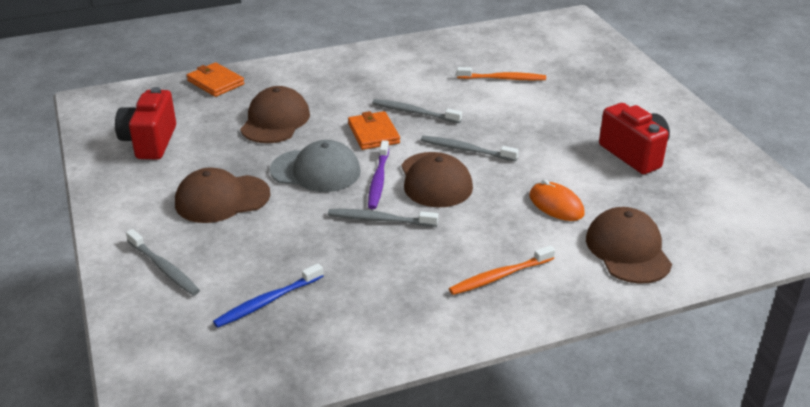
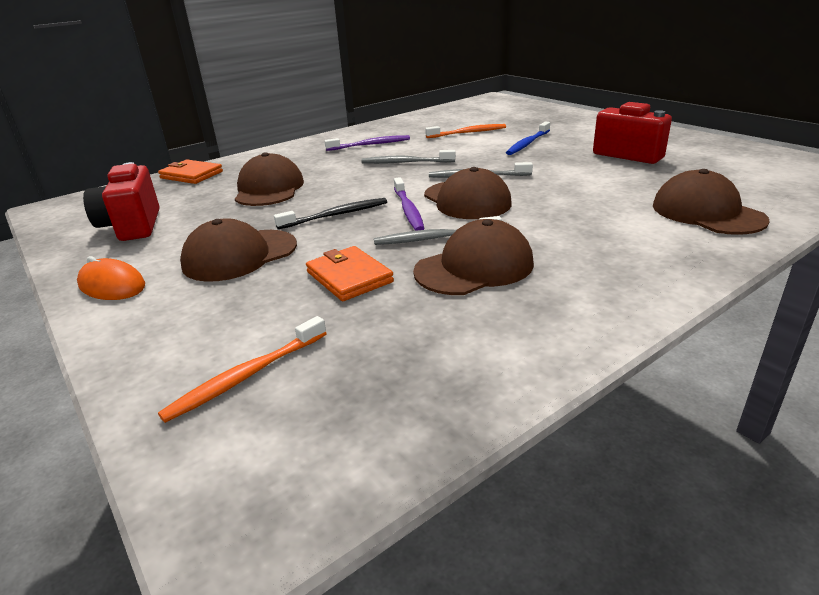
camera: 15 degrees left, 5 degrees down
grey toothbrush [126,229,200,296] -> none
blue toothbrush [213,263,323,328] -> blue toothbrush moved to [506,122,550,155]
grey cap [270,140,361,192] -> black toothbrush [274,198,387,229]
orange wallet [348,111,400,150] -> orange wallet moved to [306,246,394,301]
orange toothbrush [449,245,555,295] -> orange toothbrush moved to [158,316,327,423]
orange mouse [529,180,585,221] -> orange mouse moved to [77,256,145,300]
none -> purple toothbrush [325,135,410,151]
none -> brown cap [413,219,534,295]

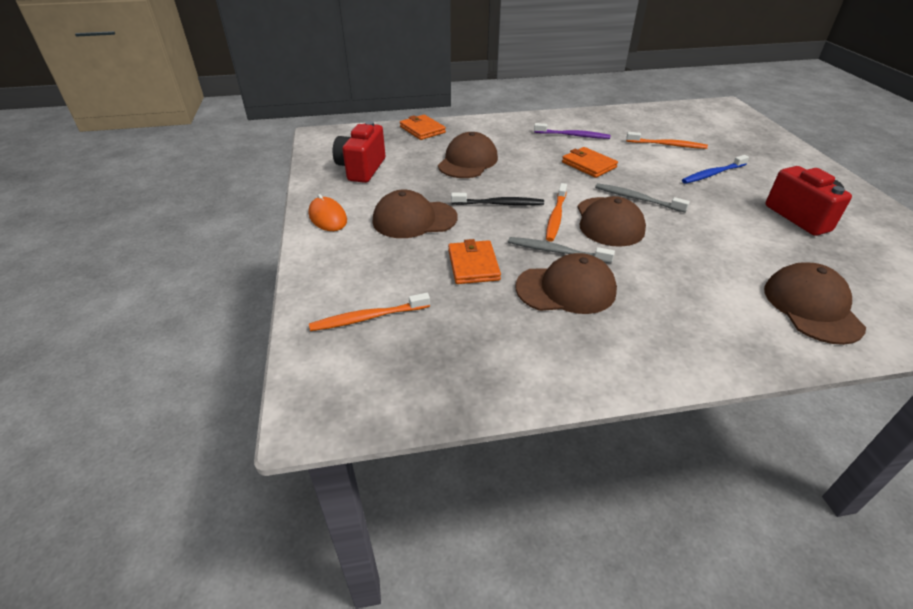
camera: 25 degrees right, 10 degrees up
grey toothbrush [361,150,456,164] -> orange wallet [562,147,618,178]
purple toothbrush [394,177,425,231] -> orange toothbrush [546,183,567,242]

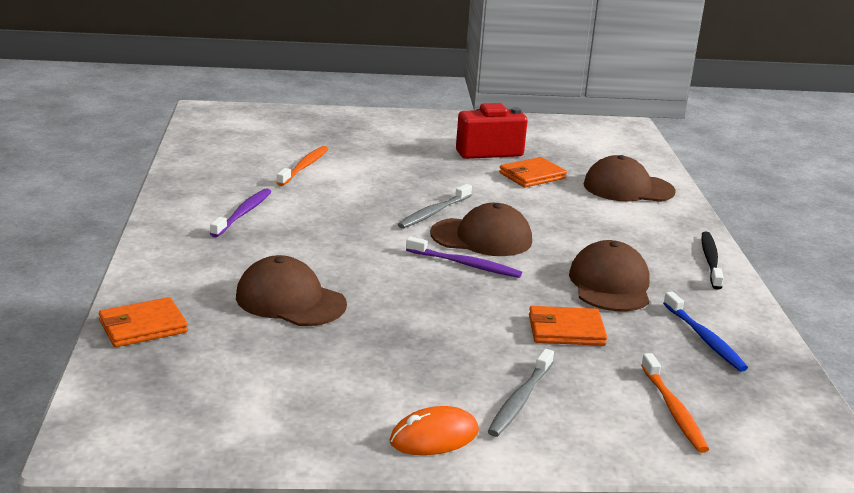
camera: 85 degrees left, 15 degrees down
red camera [333,121,385,183] -> none
brown cap [373,190,457,238] -> none
black toothbrush [451,193,544,205] -> black toothbrush moved to [701,232,724,290]
grey toothbrush [508,237,615,263] -> grey toothbrush moved to [488,349,554,437]
orange toothbrush [546,183,567,242] -> purple toothbrush [406,236,522,278]
orange wallet [562,147,618,178] -> orange wallet moved to [499,157,567,187]
blue toothbrush [682,155,749,184] -> blue toothbrush moved to [663,291,748,372]

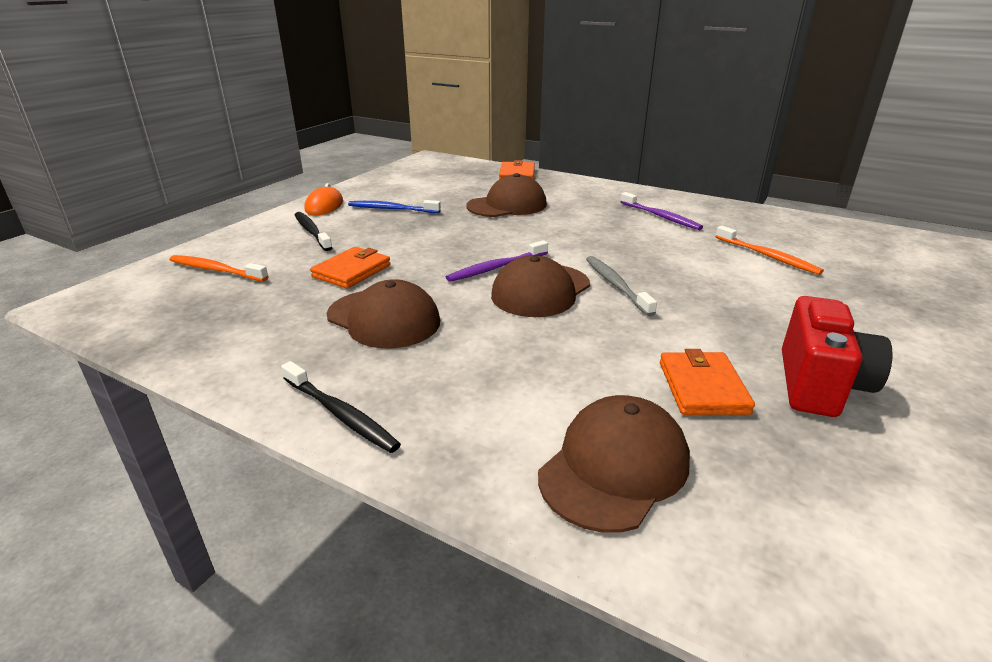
camera: 125 degrees right, 5 degrees up
grey toothbrush [488,349,554,437] -> black toothbrush [295,212,332,251]
blue toothbrush [663,291,748,372] -> blue toothbrush moved to [348,200,441,213]

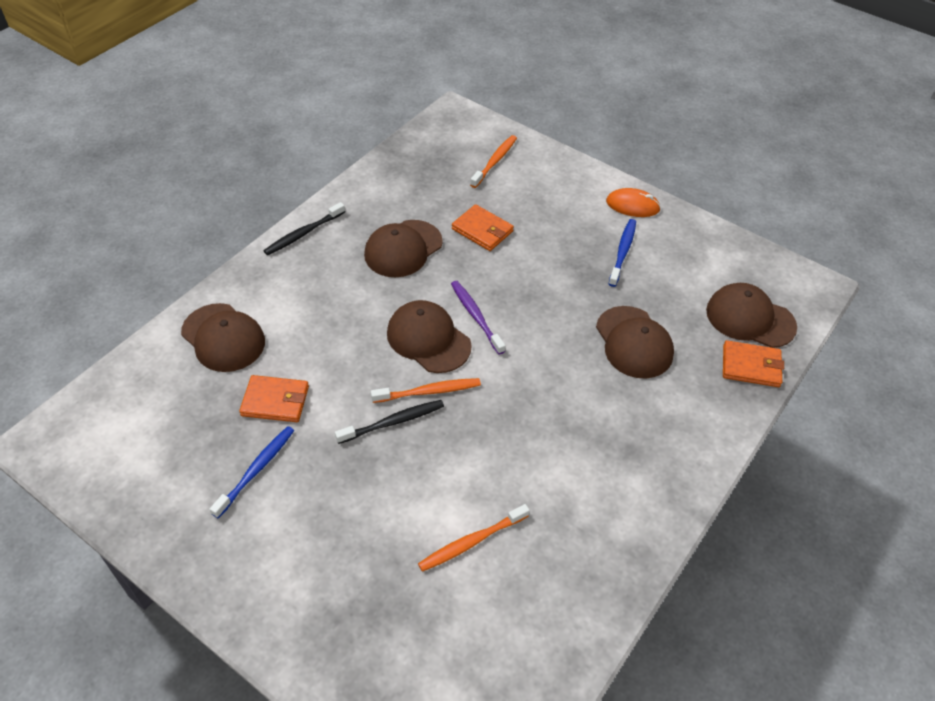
camera: 95 degrees right, 20 degrees up
black toothbrush [295,212,332,251] -> black toothbrush moved to [335,400,444,444]
grey toothbrush [586,256,657,316] -> orange toothbrush [371,378,481,403]
purple toothbrush [620,192,703,230] -> none
red camera [782,296,893,417] -> blue toothbrush [210,426,294,518]
none -> brown cap [706,283,797,348]

